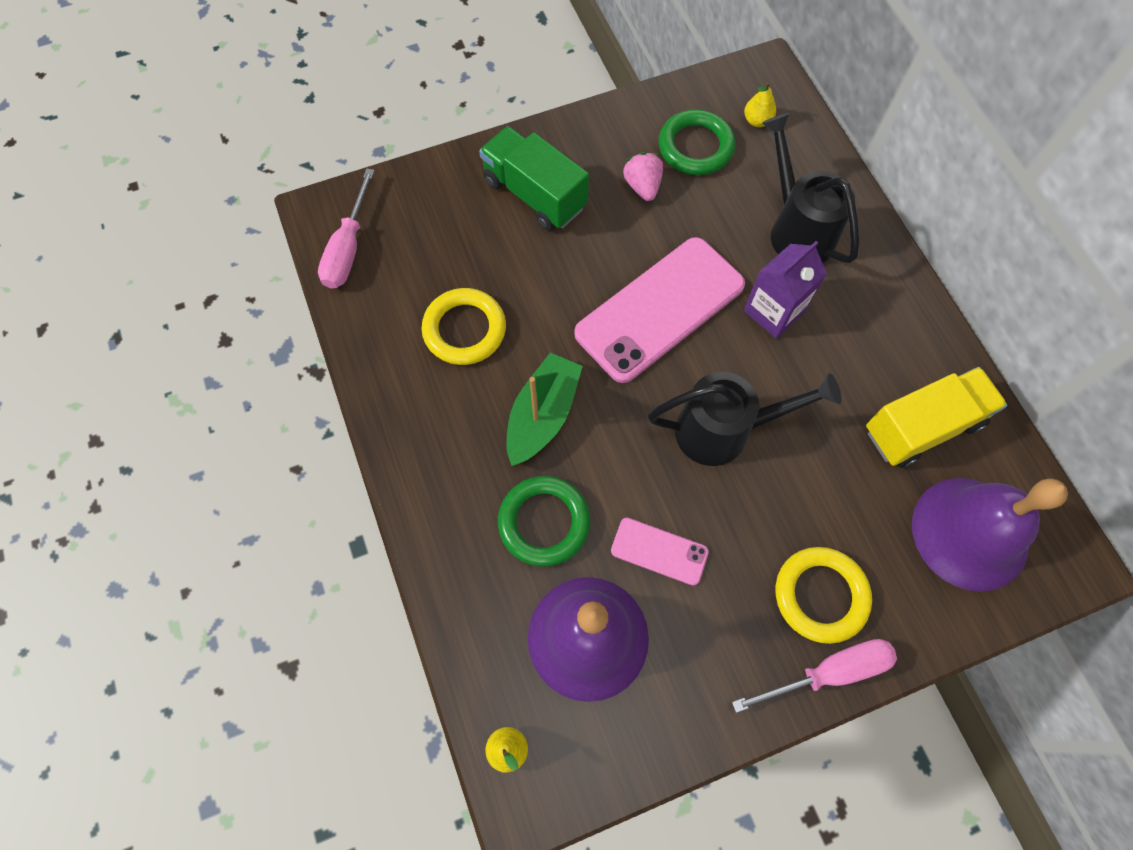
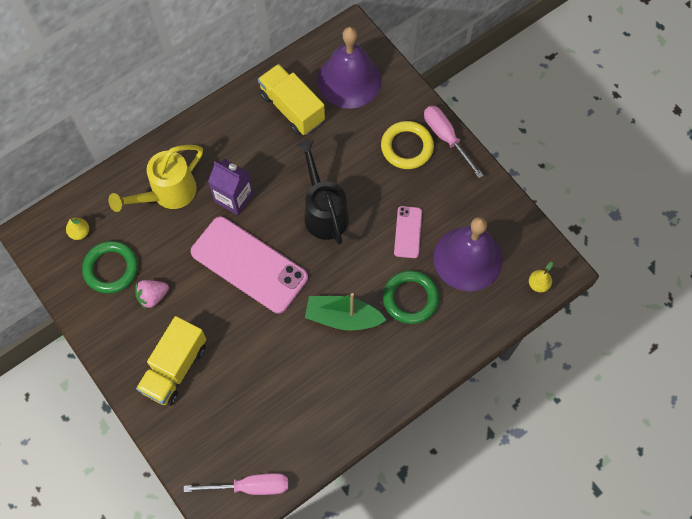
camera: 105 degrees left, 0 degrees up
yellow ring [421,288,506,365] -> none
green truck [479,126,589,230] -> yellow truck [136,316,206,406]
black watering can [762,113,860,263] -> yellow watering can [108,145,203,212]

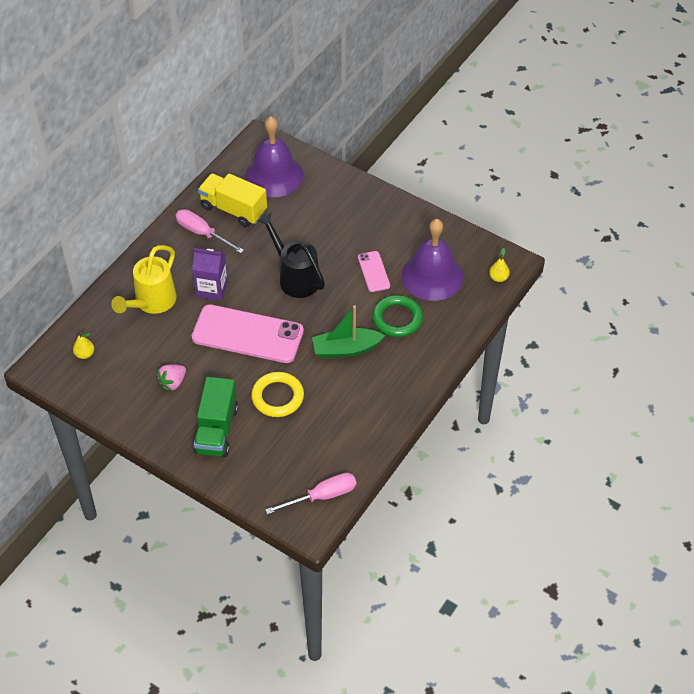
camera: 20 degrees left, 15 degrees down
green ring [82,241,138,294] -> none
yellow truck [136,316,206,406] -> green truck [193,377,238,457]
yellow ring [381,121,434,169] -> yellow ring moved to [251,372,304,417]
pink screwdriver [424,106,484,178] -> pink screwdriver moved to [175,209,244,253]

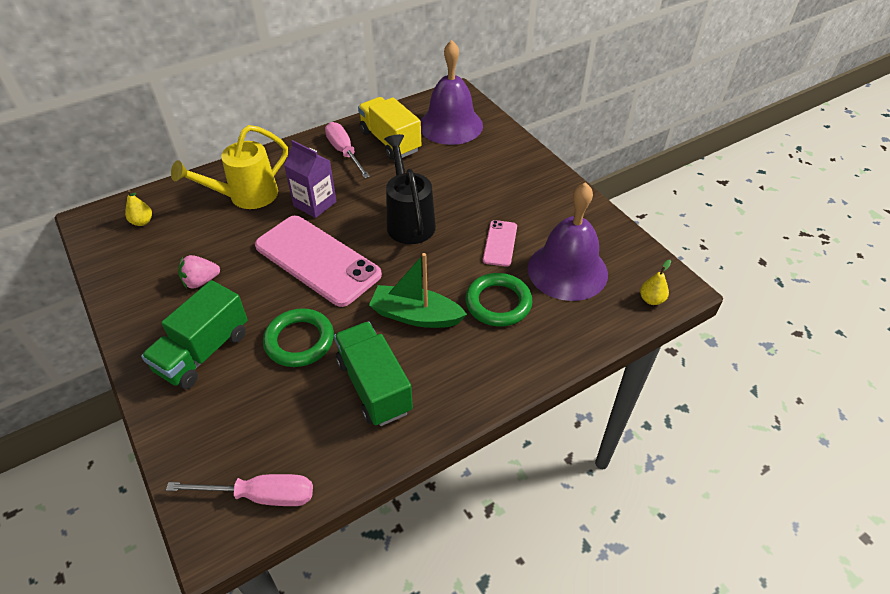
camera: 25 degrees right, 5 degrees down
yellow ring [251,372,304,417] -> green ring [263,308,334,367]
none -> green truck [334,321,413,426]

